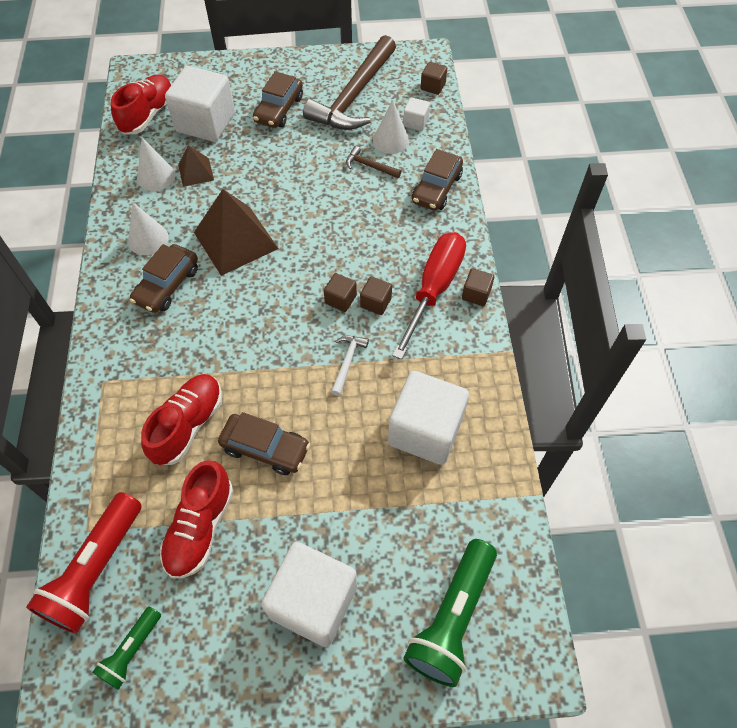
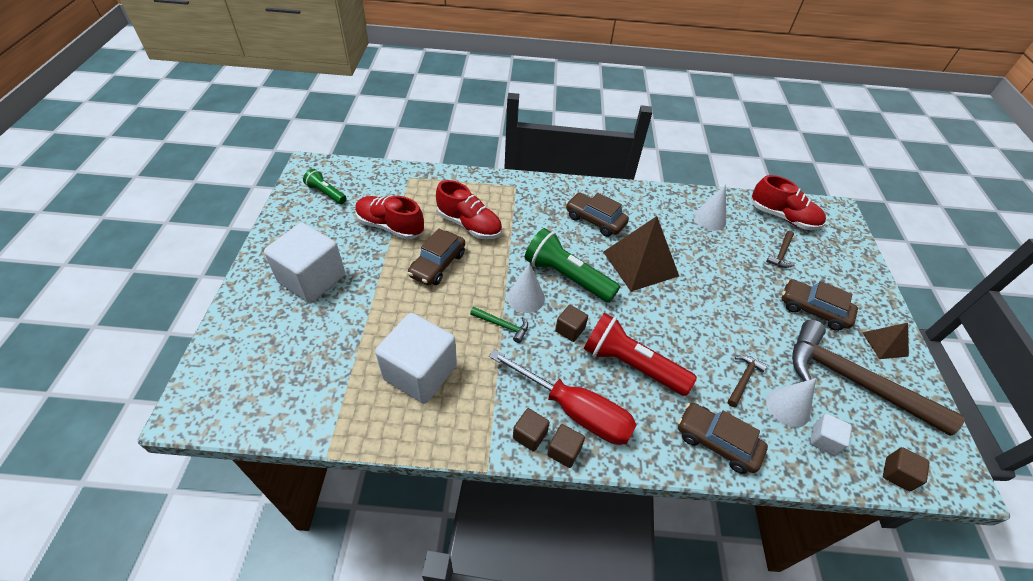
camera: 95 degrees right, 10 degrees down
red flashlight [26,492,142,634] -> red flashlight moved to [584,313,697,396]
white cone [128,202,169,255] -> white cone moved to [507,263,545,313]
white cube [165,66,235,142] -> brown hammer [766,231,794,268]
brown pyramid [178,145,214,187] -> brown pyramid moved to [862,323,909,359]
white hammer [331,336,369,396] -> green hammer [470,307,528,343]
brown cube [360,276,392,315] -> brown cube moved to [513,408,550,452]
green flashlight [404,539,497,687] -> green flashlight moved to [525,228,620,303]

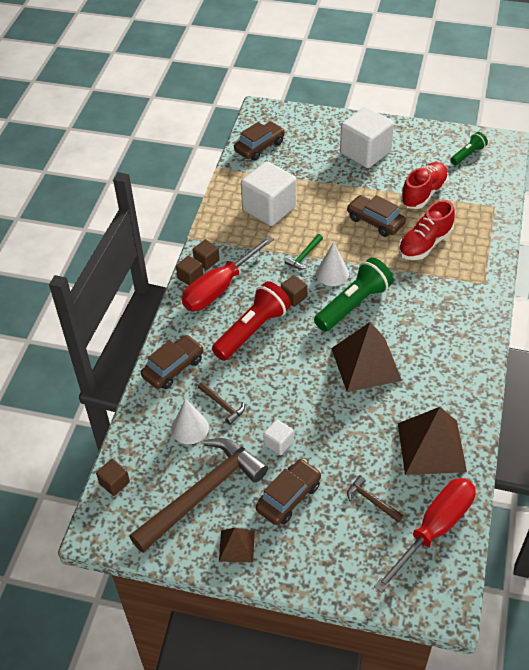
camera: 105 degrees right, 0 degrees up
brown car [566,192,629,237] -> brown car moved to [234,121,285,161]
white cone [694,184,726,231] -> brown pyramid [398,407,467,475]
red shoe [752,175,826,230] -> red screwdriver [374,478,476,593]
white cube [810,414,852,456] -> white cube moved to [263,419,294,455]

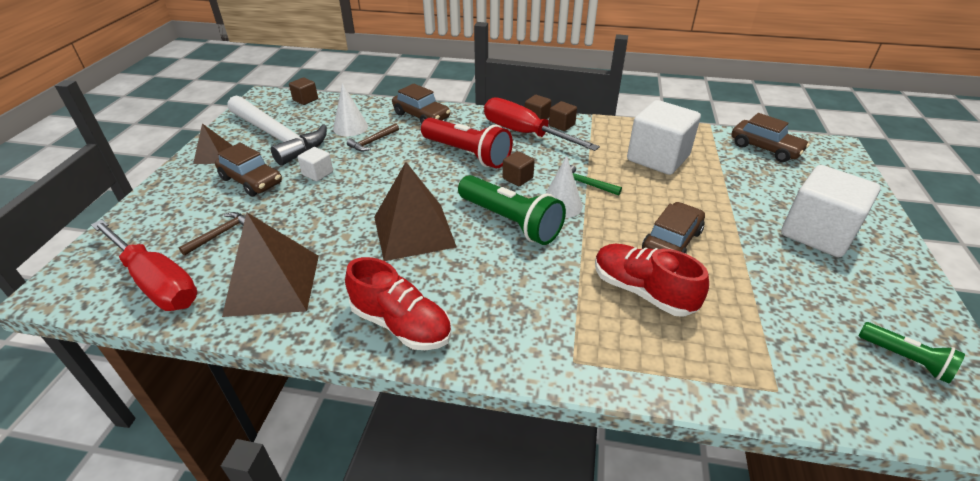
camera: 85 degrees right, 10 degrees down
brown hammer [129,438,268,553] -> white hammer [228,95,327,166]
red shoe [400,162,449,209] -> red shoe moved to [345,257,451,350]

